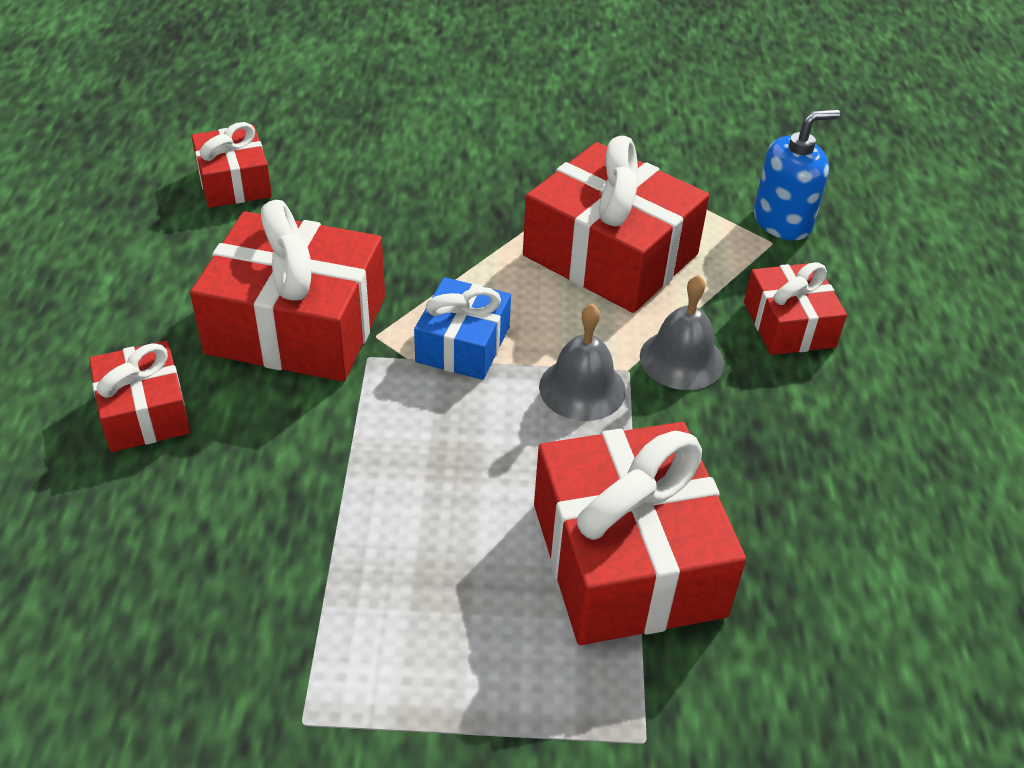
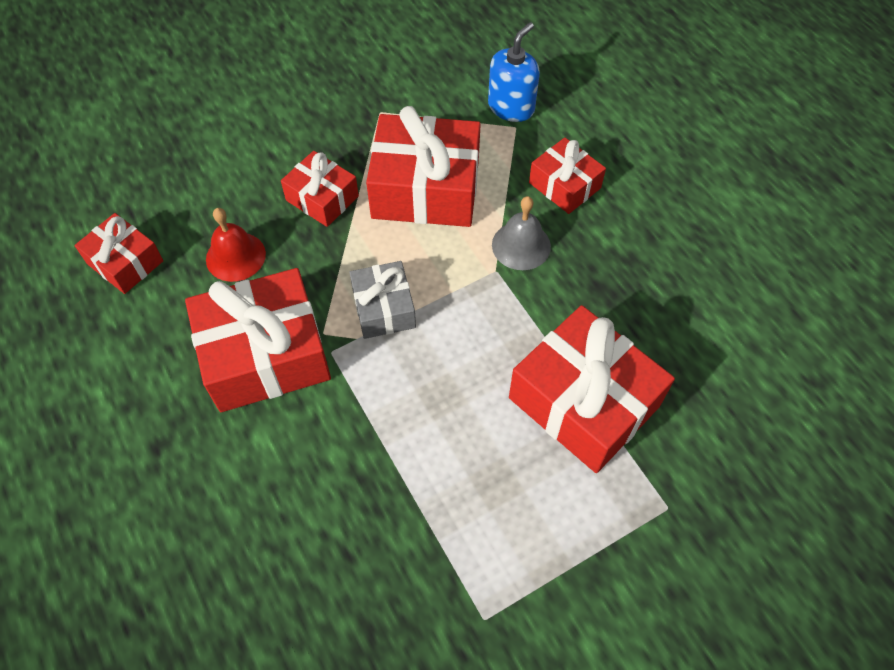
camera: 30 degrees left, 15 degrees up
red gift [89,341,191,452] -> red gift moved to [281,151,359,227]
blue gift [414,277,511,380] -> grey gift [349,261,416,339]
grey bell [539,304,626,421] -> none
none -> red bell [206,208,266,282]

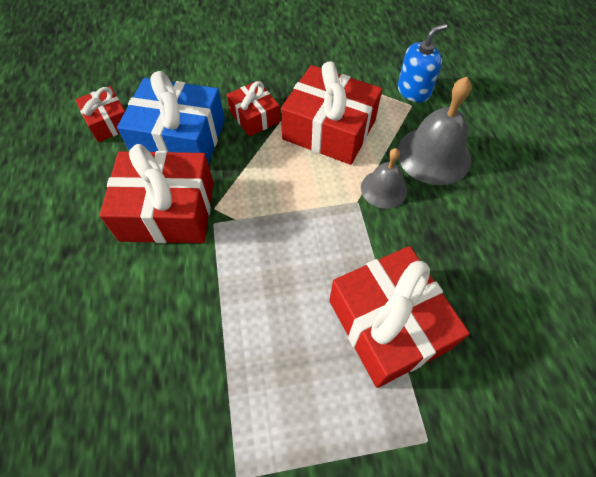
camera: 20 degrees right, 0 degrees up
red bell [206,208,266,282] -> blue gift [117,71,225,163]
grey gift [349,261,416,339] -> none
red gift [529,138,606,214] -> grey bell [397,77,472,185]

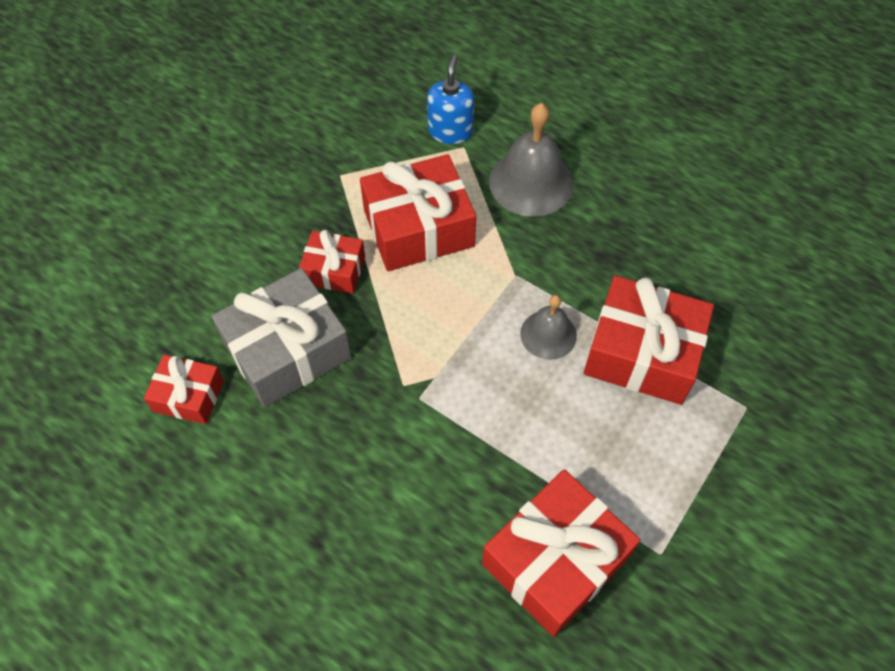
camera: 45 degrees left, 0 degrees up
red gift [100,144,213,243] -> red gift moved to [482,469,641,637]
blue gift [117,71,225,163] -> grey gift [212,268,352,407]
grey bell [361,148,407,209] -> grey bell moved to [520,295,577,360]

